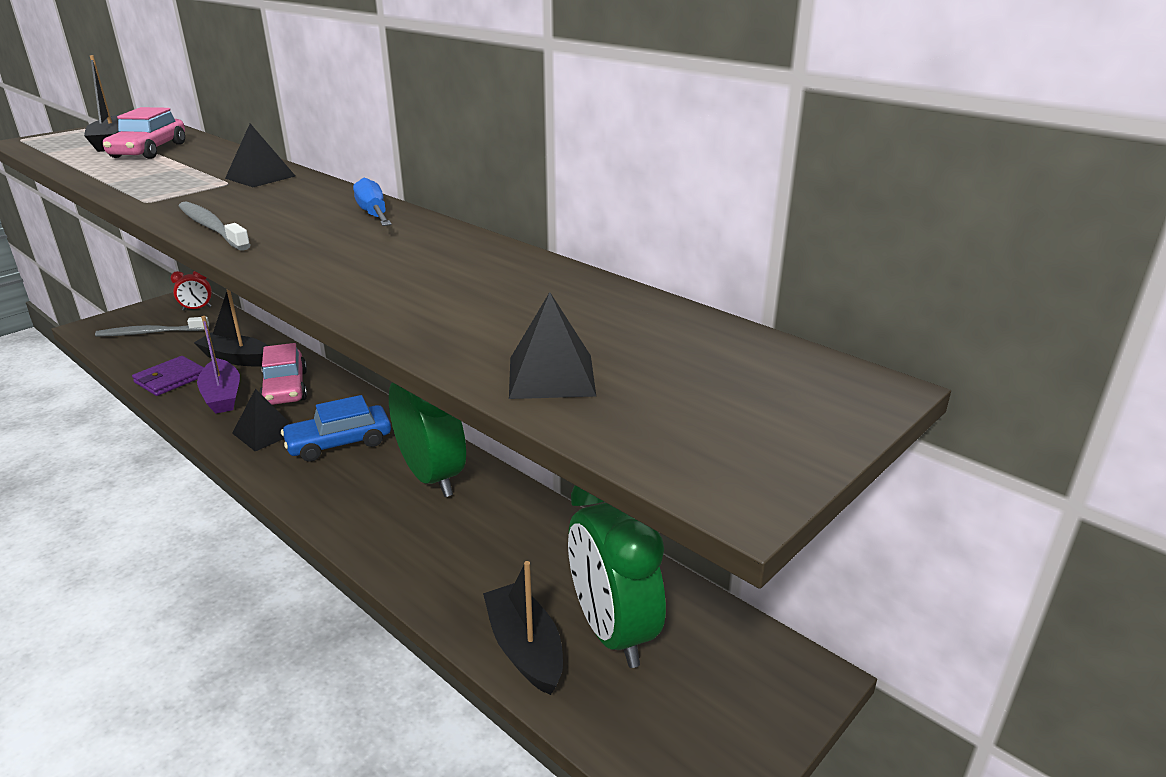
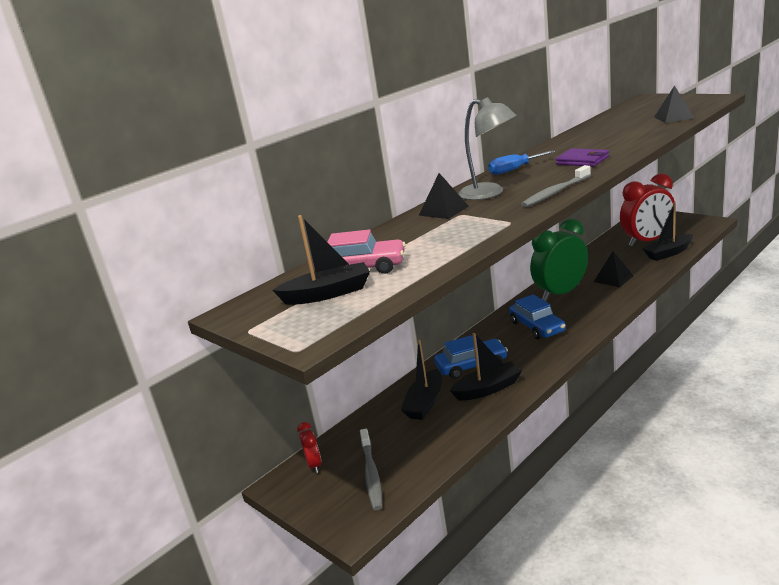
camera: 85 degrees left, 5 degrees down
purple wallet [132,356,204,396] -> purple wallet moved to [556,148,609,167]
purple boat [197,316,240,413] -> black boat [450,333,522,401]
black pyramid [232,388,290,452] -> black pyramid moved to [594,251,633,287]
pink car [259,343,307,405] -> blue car [434,335,508,379]
green clock [568,485,666,668] -> red clock [620,174,675,247]
none -> grey lamp [458,97,517,200]

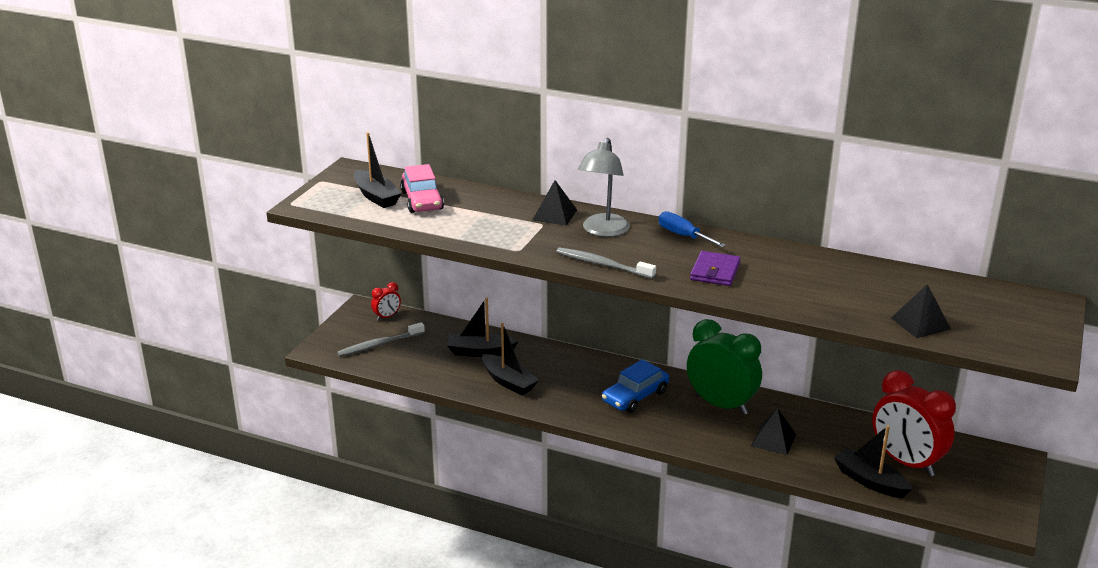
camera: 65 degrees right, 5 degrees up
blue car [434,335,508,379] -> none

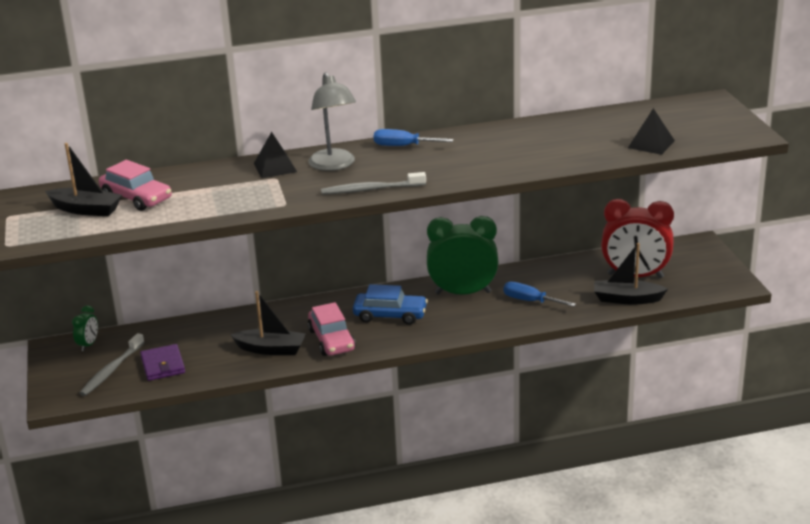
camera: 35 degrees left, 0 degrees up
red clock [371,282,401,321] -> green clock [72,305,98,351]
black boat [447,298,519,357] -> none
blue car [602,359,669,413] -> blue car turned 90 degrees counterclockwise [353,284,428,325]
purple wallet [690,251,741,286] -> purple wallet moved to [140,344,185,381]
black pyramid [751,408,796,455] -> blue screwdriver [503,282,576,307]
none -> pink car [308,302,356,356]

